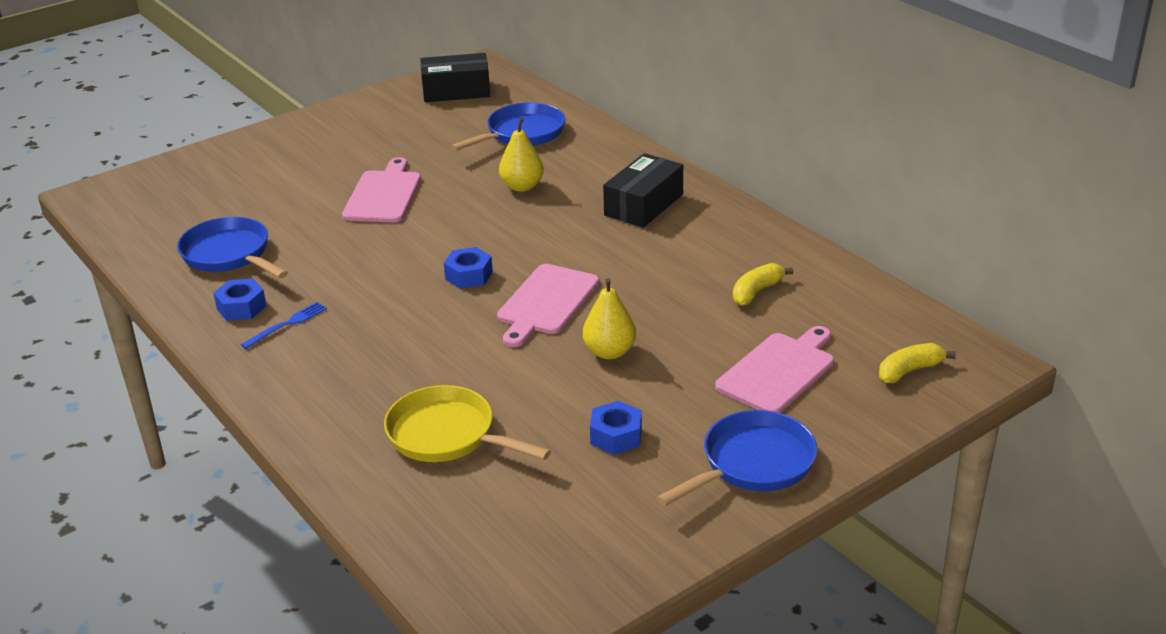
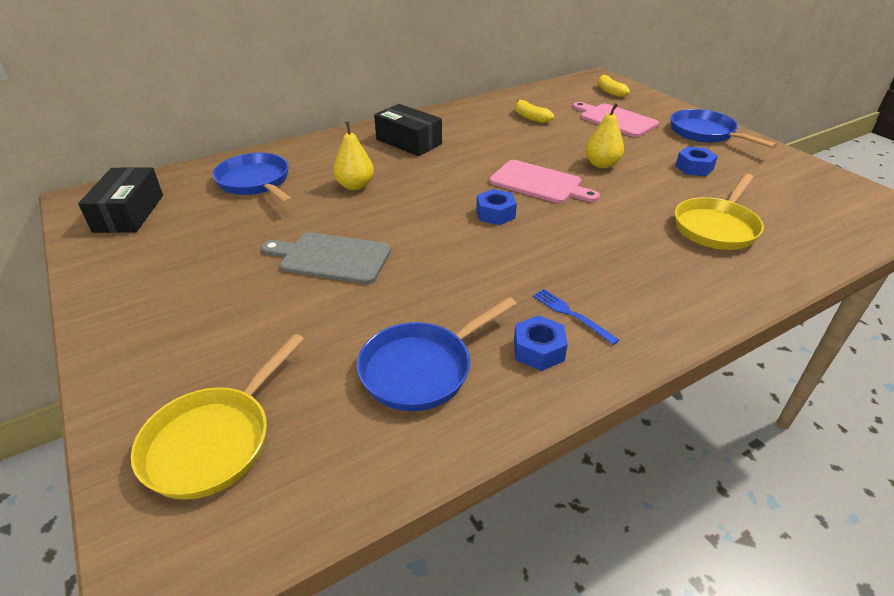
camera: 85 degrees left, 5 degrees up
pink cutting board [342,157,421,223] -> grey cutting board [262,232,391,284]
none -> yellow pan [131,334,304,500]

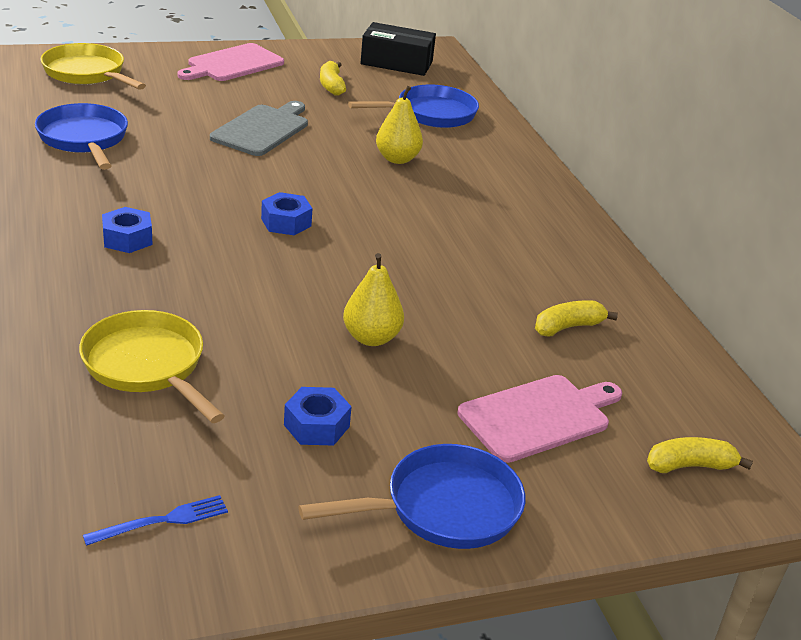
camera: 100 degrees right, 5 degrees down
black box [374,104,442,156] -> none
pink cutting board [489,160,600,203] -> pink cutting board moved to [177,43,284,81]
blue nut [514,315,568,371] -> blue nut moved to [102,207,153,253]
blue fork [533,289,619,345] -> blue fork moved to [83,495,228,546]
none -> yellow banana [320,61,346,95]

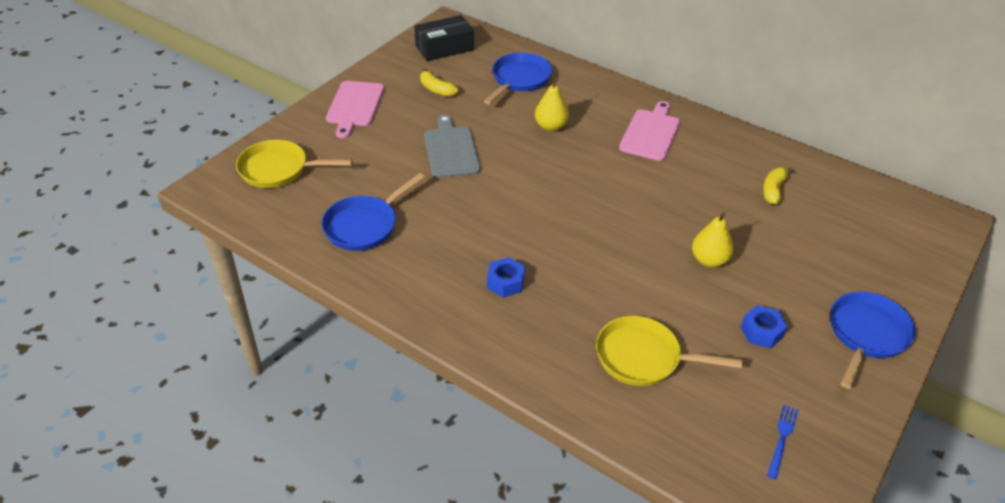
camera: 35 degrees left, 10 degrees up
blue pan [35,103,128,170] -> blue pan turned 75 degrees counterclockwise [321,173,425,251]
blue nut [261,192,312,235] -> none
pink cutting board [457,375,622,463] -> pink cutting board moved to [619,101,680,161]
yellow banana [647,437,753,473] -> none

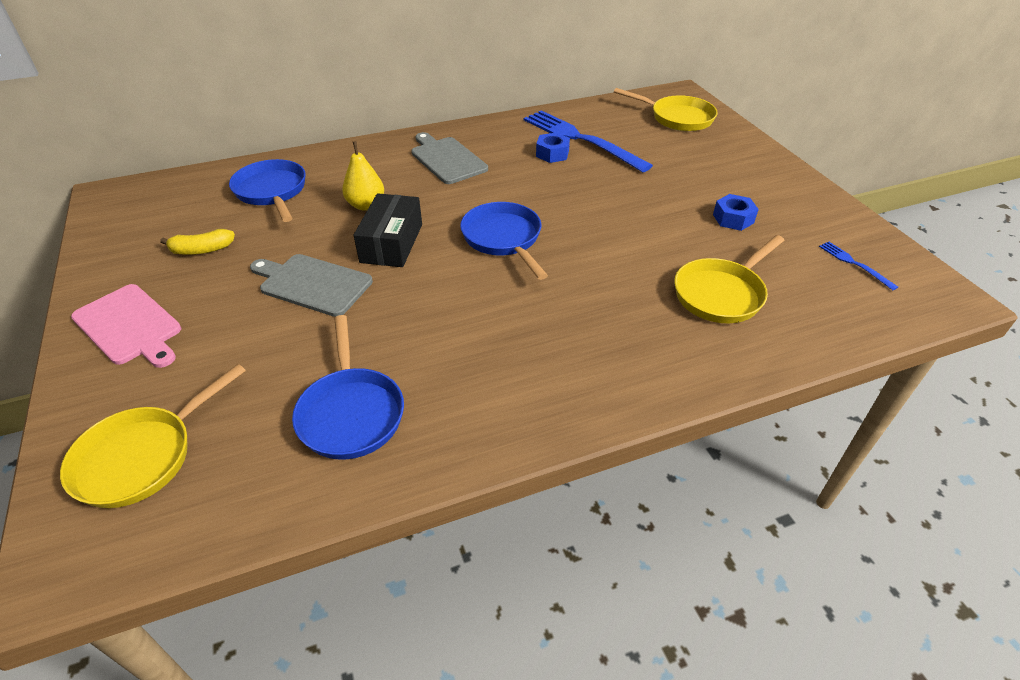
camera: 55 degrees left, 0 degrees up
black box [414,15,474,61] -> black box moved to [354,193,422,267]
blue nut [487,257,525,298] -> blue nut moved to [536,132,570,163]
pink cutting board [619,101,680,161] -> grey cutting board [411,132,488,184]
yellow pear [692,212,734,268] -> none
yellow banana [763,168,793,204] -> blue fork [524,110,653,172]
blue pan [831,292,916,389] -> blue pan moved to [460,202,548,280]
none -> yellow pan [614,88,717,131]

